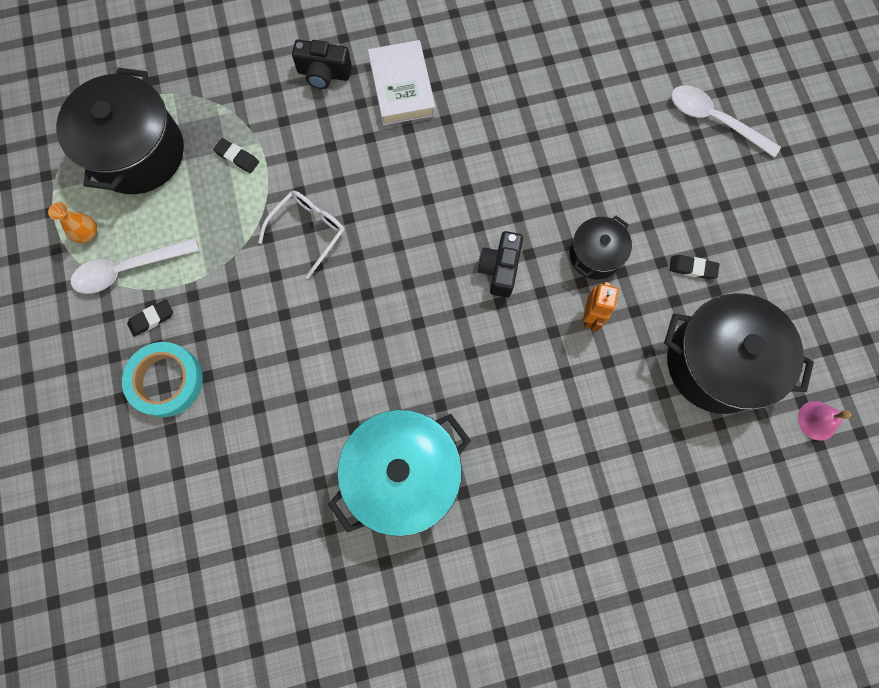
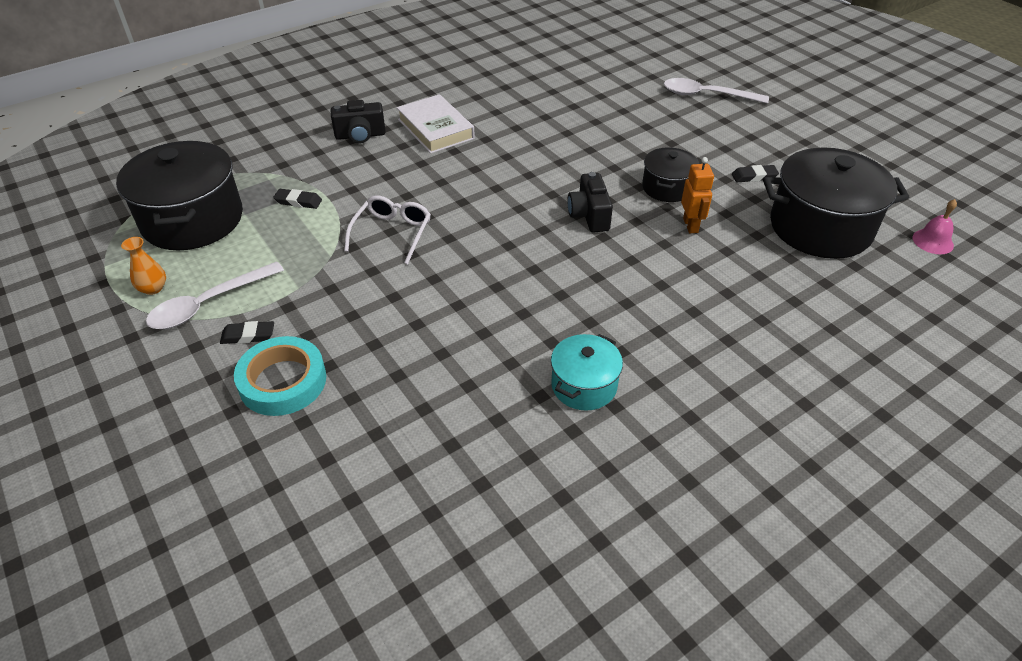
camera: 20 degrees left, 30 degrees down
black eraser [127,299,173,337] -> black eraser turned 45 degrees clockwise [220,321,274,344]
turquoise pot [328,410,471,536] -> turquoise pot [551,334,623,411], size x0.54

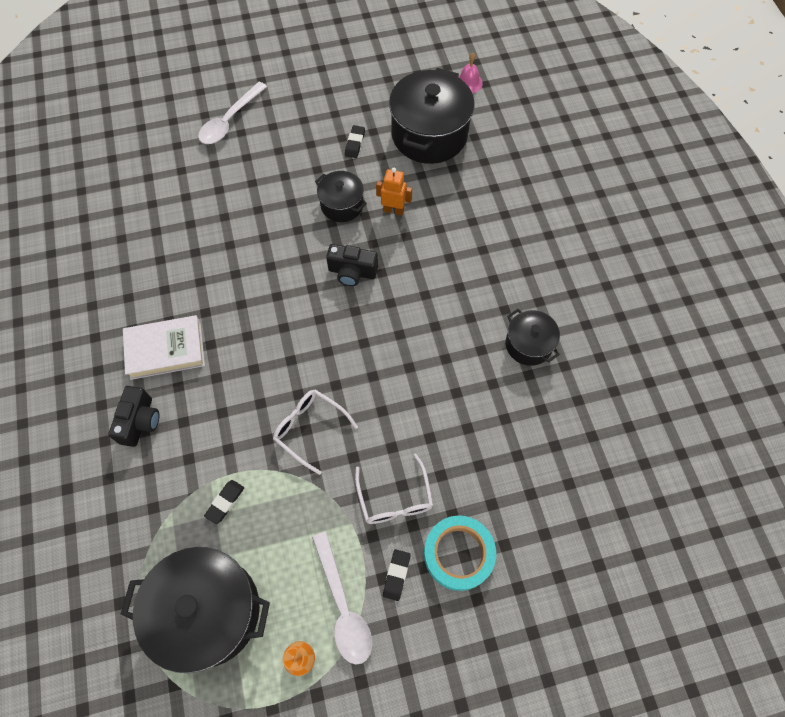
camera: 70 degrees left, 20 degrees up
turquoise pot [551,334,623,411] -> black pot [506,309,560,366]
none -> white glasses [355,453,433,524]

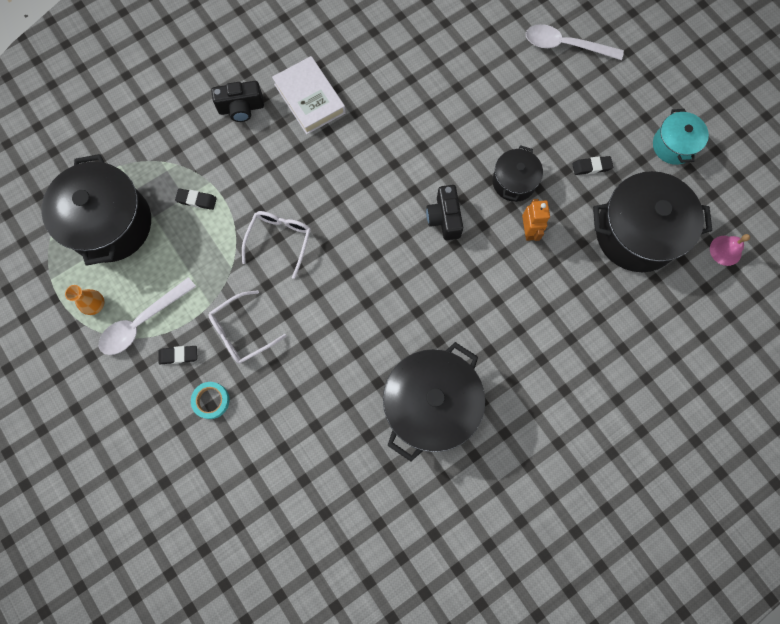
camera: 70 degrees right, 10 degrees up
turquoise tape [424,516,496,591] -> turquoise tape [191,382,229,419], size x0.58
black pot [506,309,560,366] -> black pot [383,342,485,461], size x1.87
none -> turquoise pot [653,109,709,165]

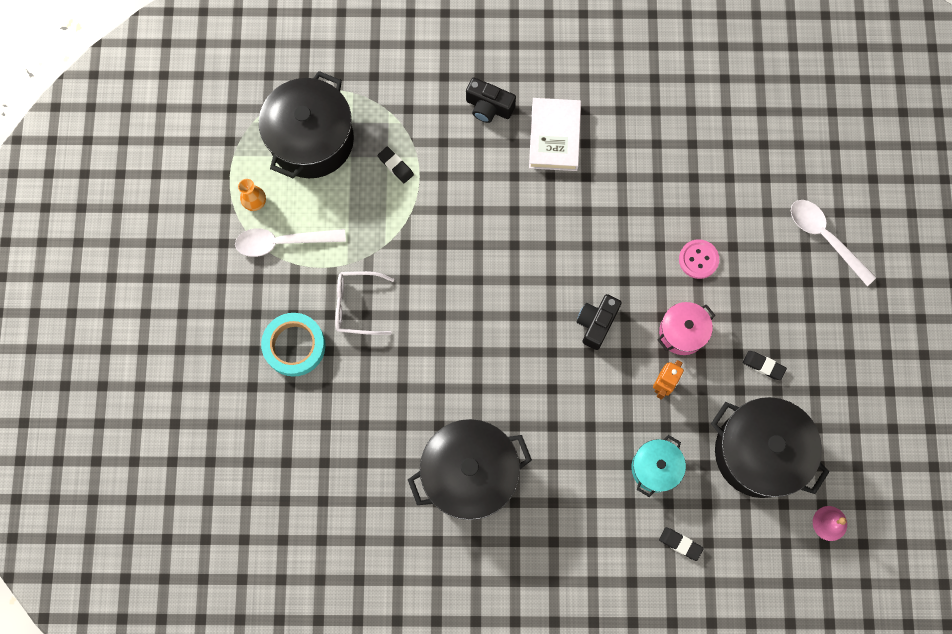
camera: 35 degrees right, 0 degrees up
black eraser [158,346,197,364] -> black eraser moved to [659,527,704,561]
turquoise tape [191,382,229,419] -> turquoise tape [261,313,326,377], size x1.72
white glasses [242,211,311,279] -> none
black pot [493,145,543,202] -> pink pot [658,302,715,355]
turquoise pot [653,109,709,165] -> turquoise pot moved to [632,435,686,497]
none -> pink button [679,239,719,279]

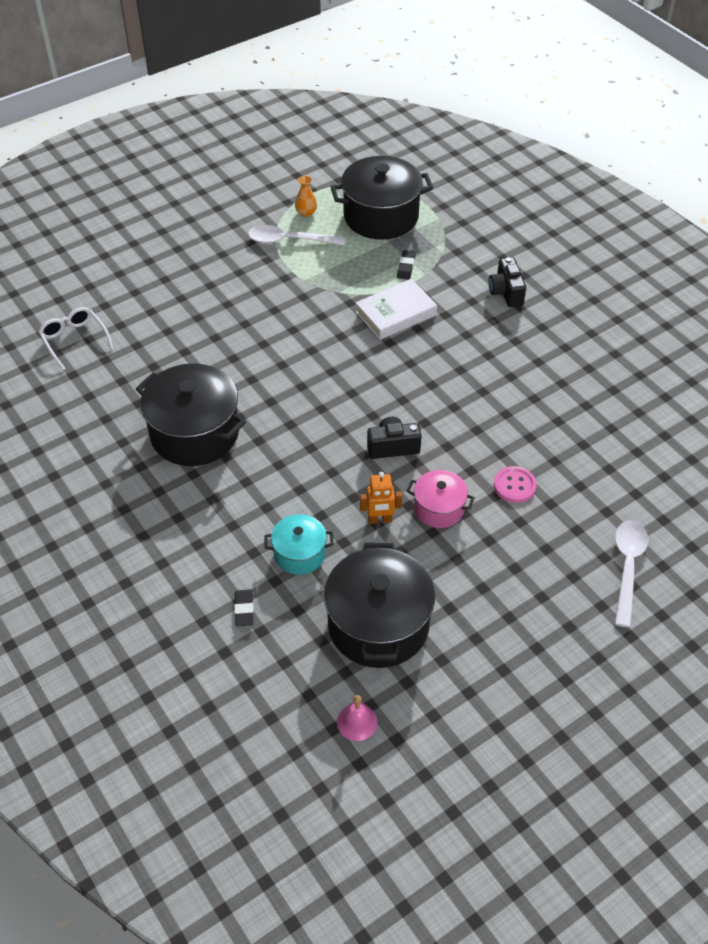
camera: 55 degrees right, 25 degrees down
white spoon [235,228,346,257] -> white spoon turned 45 degrees counterclockwise [248,225,345,245]
turquoise tape [261,313,326,377] -> none
white glasses [335,271,394,335] -> white glasses moved to [38,307,114,370]
white book [529,98,581,171] -> white book moved to [356,279,437,340]
black eraser [743,351,787,380] -> none

